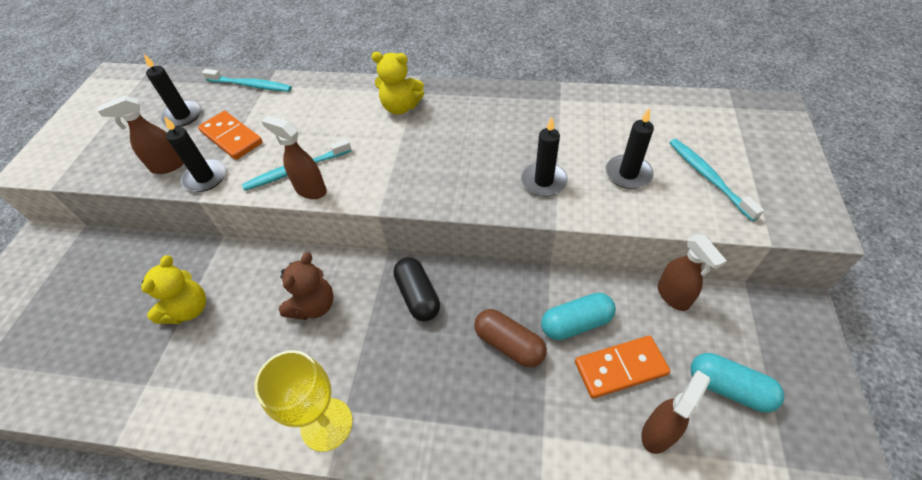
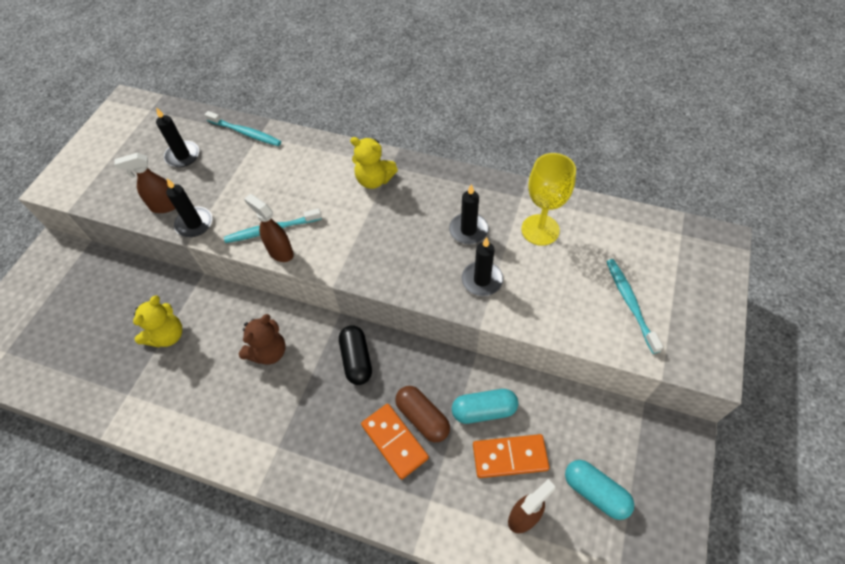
camera: 10 degrees right, 5 degrees up
orange domino [198,111,263,160] -> orange domino moved to [361,404,429,479]
yellow goblet [254,350,353,452] -> yellow goblet moved to [521,153,576,246]
black candle [606,109,654,189] -> black candle moved to [449,184,489,244]
brown spray bottle [658,235,727,311] -> none

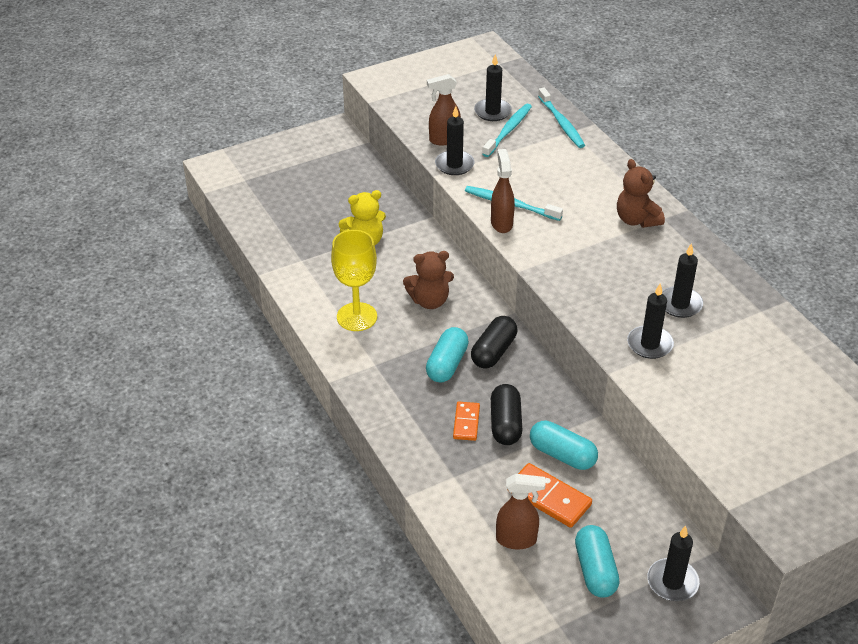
camera: 40 degrees right, 15 degrees down
brown spray bottle [114,153,175,213] -> brown spray bottle turned 45 degrees counterclockwise [427,74,461,145]
yellow teddy bear [350,137,398,189] -> brown teddy bear [617,159,665,228]
orange domino [361,404,429,479] -> orange domino [453,402,480,441], size x0.63
brown capsule [395,386,450,442] -> black capsule [491,384,522,445]
yellow goblet [521,153,576,246] -> yellow goblet moved to [331,230,377,331]
turquoise toothbrush [606,259,663,354] -> turquoise toothbrush moved to [482,104,532,157]
none -> turquoise capsule [426,327,469,382]
none -> black candle [647,526,700,601]

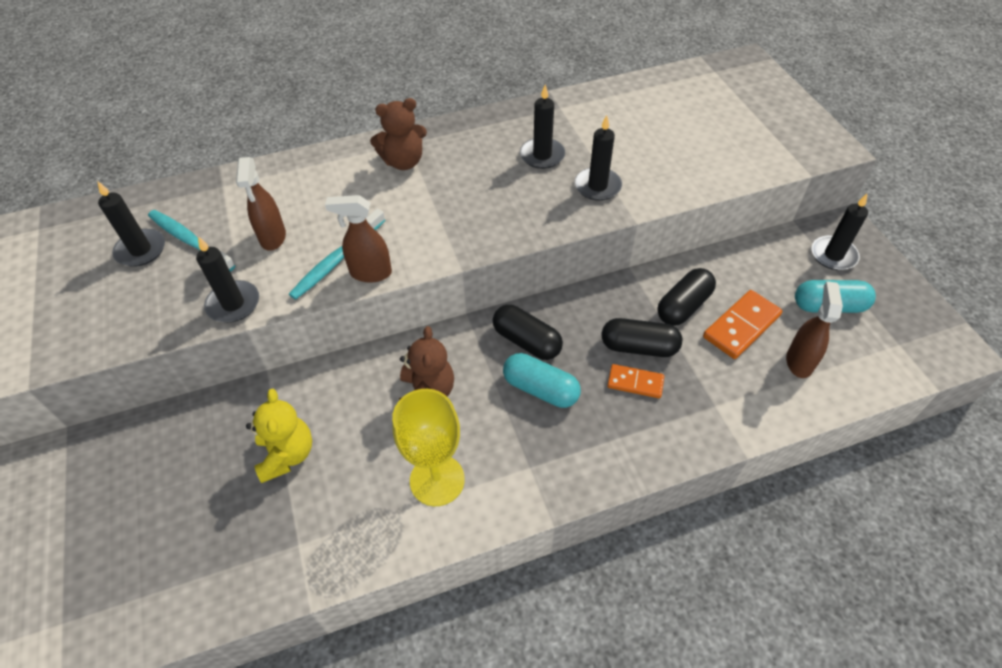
camera: 80 degrees left, 10 degrees up
brown spray bottle [427,74,461,145] -> brown spray bottle moved to [236,157,286,251]
turquoise capsule [530,421,598,470] -> black capsule [657,268,716,326]
turquoise toothbrush [538,88,585,148] -> none

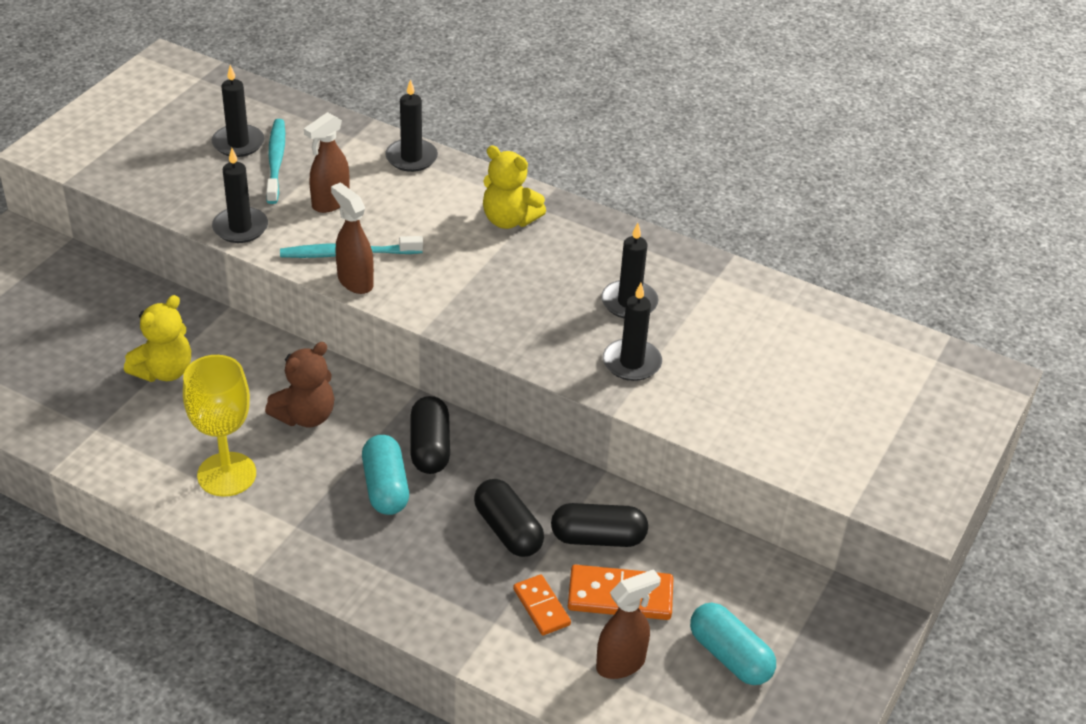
camera: 45 degrees right, 10 degrees down
brown teddy bear [370,98,427,170] -> yellow teddy bear [483,145,546,229]
orange domino [607,364,664,398] -> orange domino moved to [513,574,571,635]
black candle [812,194,868,270] -> black candle moved to [385,79,438,172]

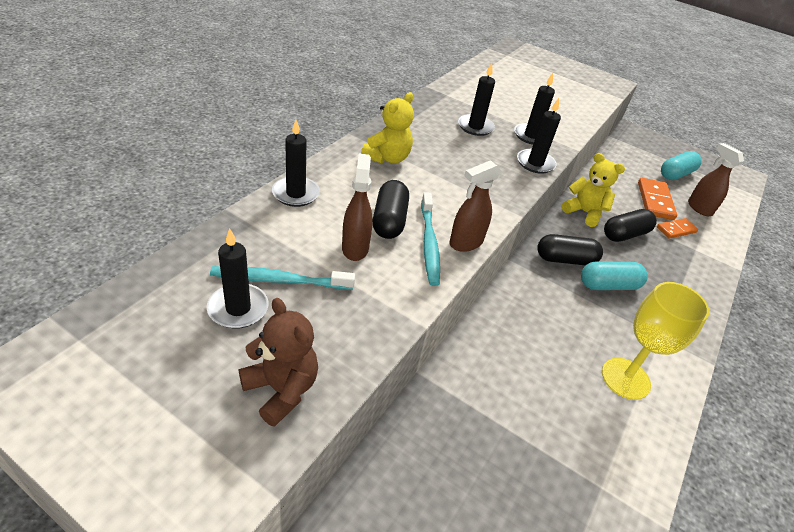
camera: 90 degrees left, 0 degrees up
yellow teddy bear [124,295,191,382] -> yellow teddy bear moved to [562,153,625,227]
black candle [212,148,268,243] -> black candle moved to [517,98,561,174]
brown teddy bear [265,342,334,427] -> brown teddy bear moved to [239,298,318,427]
brown spray bottle [304,112,350,213] -> brown spray bottle turned 135 degrees counterclockwise [342,154,373,261]
black capsule [551,503,648,547] -> black capsule moved to [373,180,409,239]

